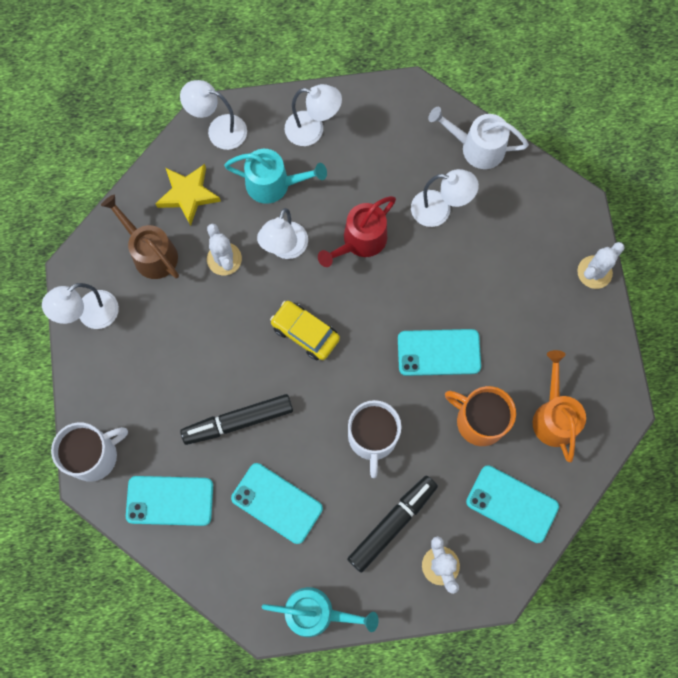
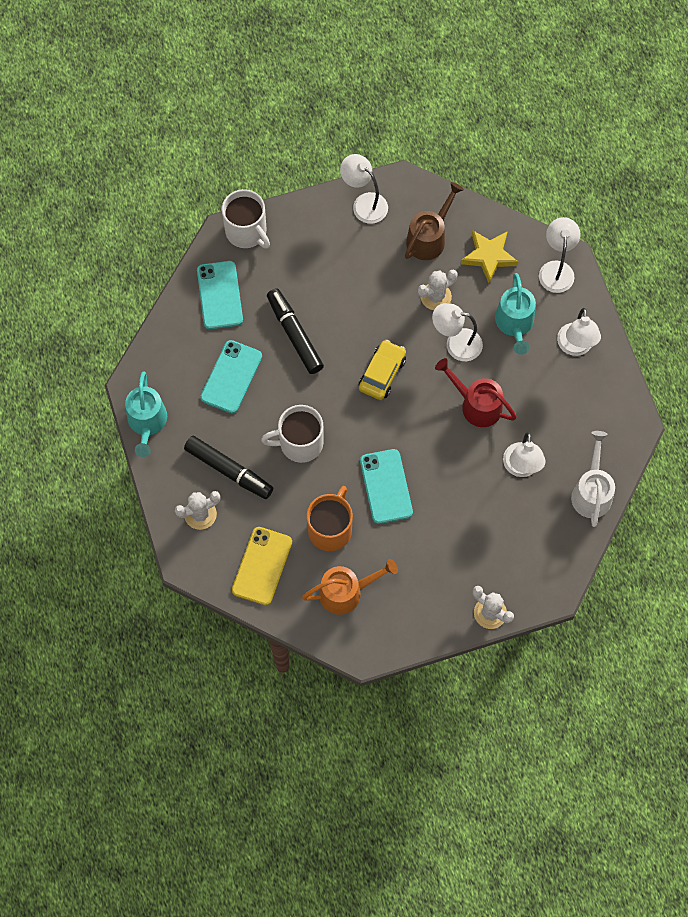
camera: 80 degrees right, 5 degrees down
turquoise phone [466,465,559,543] -> yellow phone [232,527,292,605]

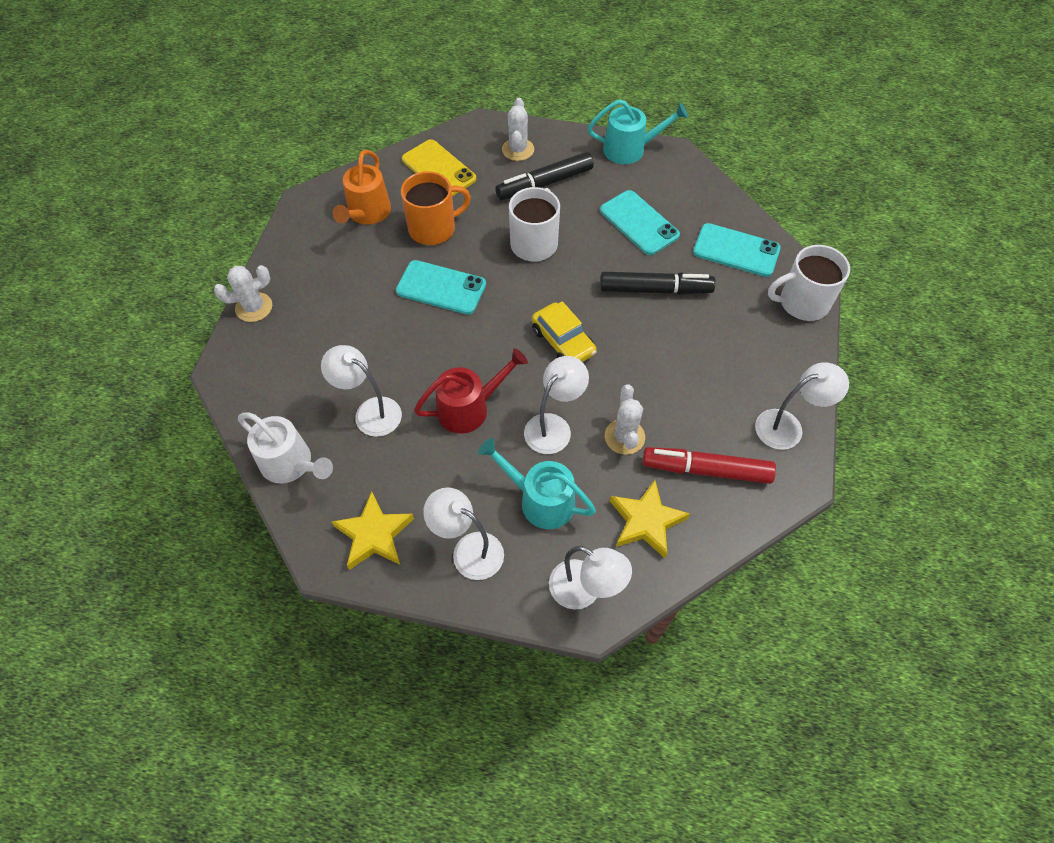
camera: 120 degrees right, 10 degrees down
turquoise watering can [125,371,167,457] -> turquoise watering can turned 150 degrees clockwise [588,99,688,164]
orange mug [306,486,353,551] -> orange mug turned 75 degrees counterclockwise [401,171,471,245]
brown watering can [405,182,464,260] -> red marker [643,447,776,484]
none -> yellow star [331,491,414,570]

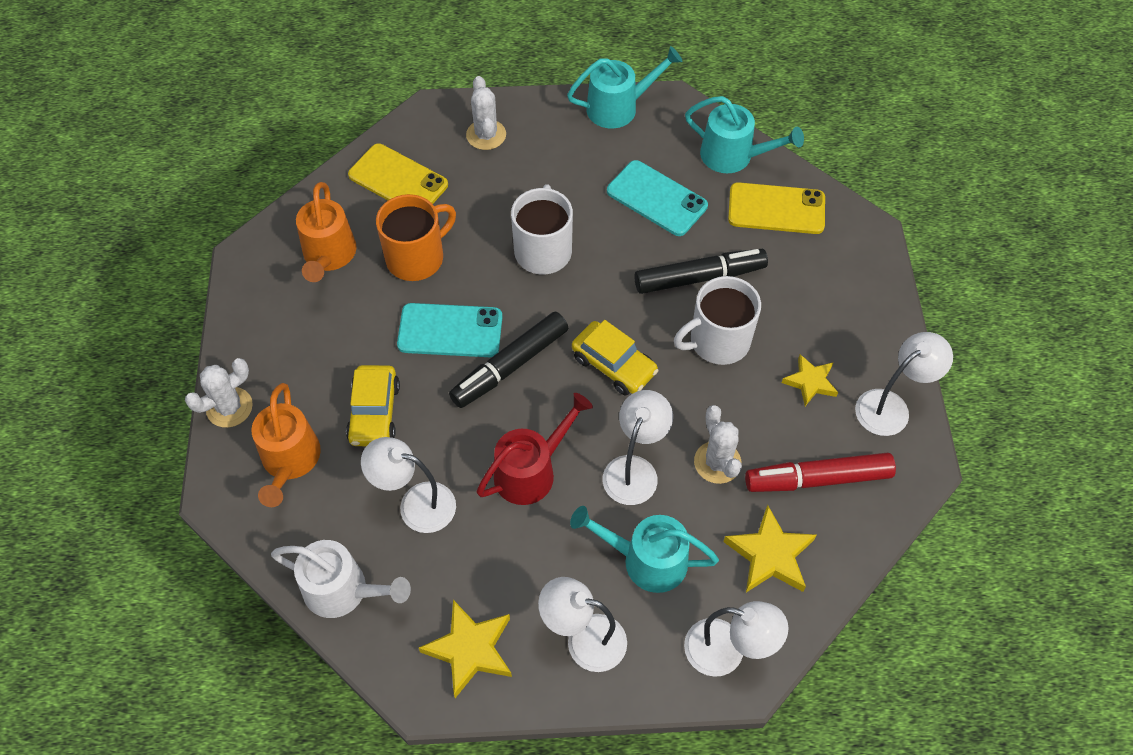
camera: 15 degrees left, 0 degrees up
black marker [495,152,594,201] -> black marker moved to [449,311,568,408]
turquoise phone [693,223,781,277] -> yellow phone [728,182,825,234]
white mug [768,245,850,321] -> white mug moved to [674,276,761,365]
none -> orange watering can [251,383,321,507]
none -> yellow car [346,365,400,446]
none -> turquoise watering can [685,96,804,173]
none -> yellow star [782,354,838,406]

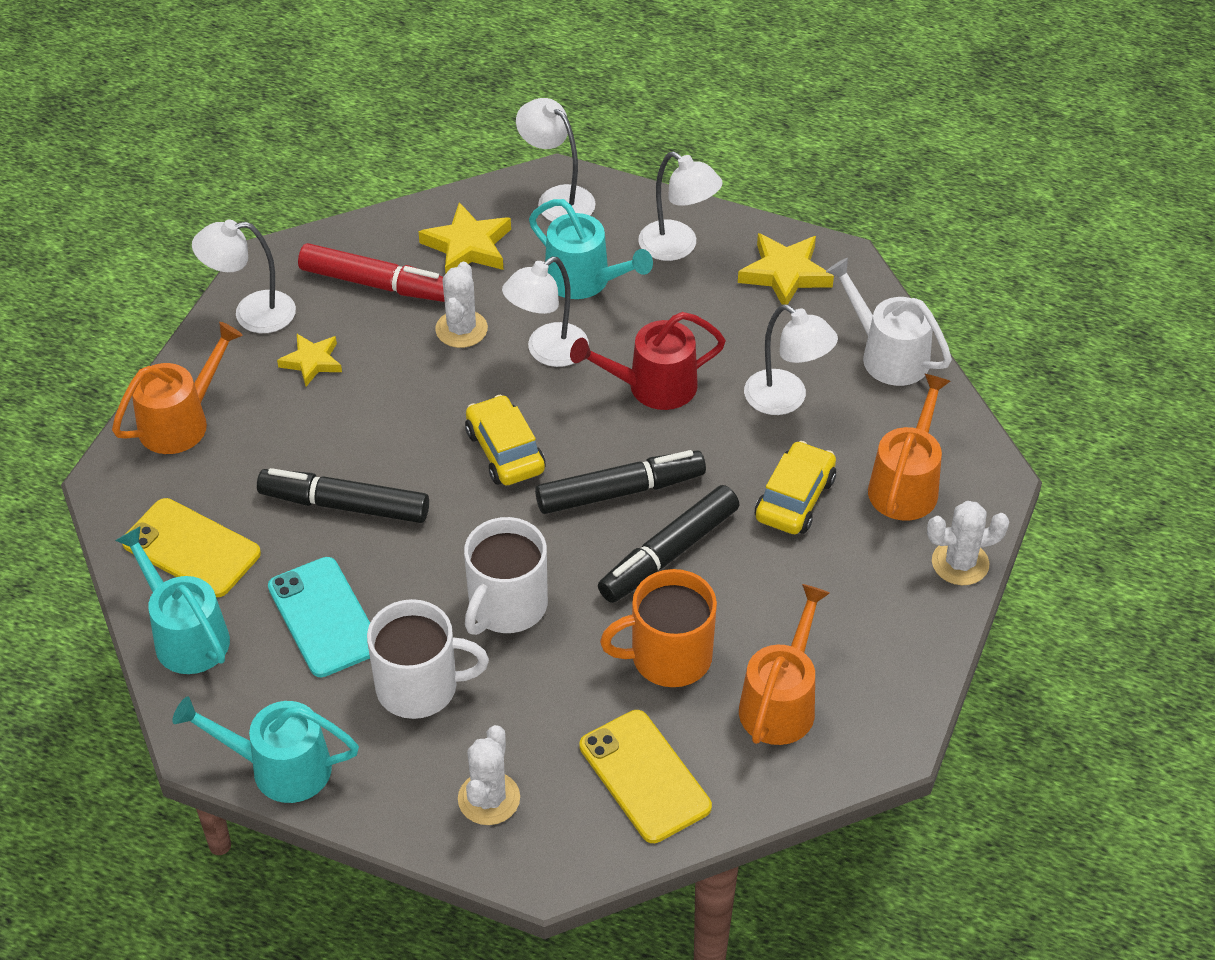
camera: 155 degrees left, 10 degrees down
turquoise phone [397,303,502,357] -> black marker [598,485,739,603]
white mug [674,276,761,365] -> white mug moved to [367,599,489,719]
none -> orange watering can [112,322,243,454]

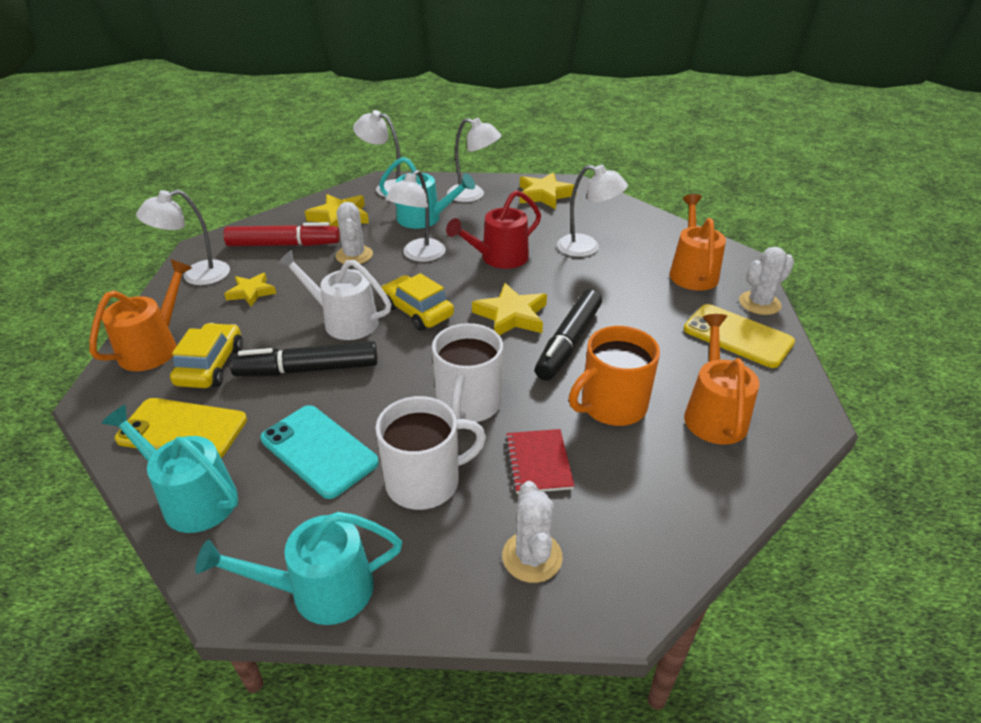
camera: 20 degrees left, 10 degrees down
black marker [535,450,706,514] -> yellow star [472,283,547,335]
yellow phone [579,710,712,843] -> yellow phone moved to [684,304,795,368]
yellow car [755,441,836,534] -> yellow car moved to [170,323,243,388]
white watering can [826,258,952,386] -> white watering can moved to [277,250,391,340]
none -> red notebook [505,429,575,494]

